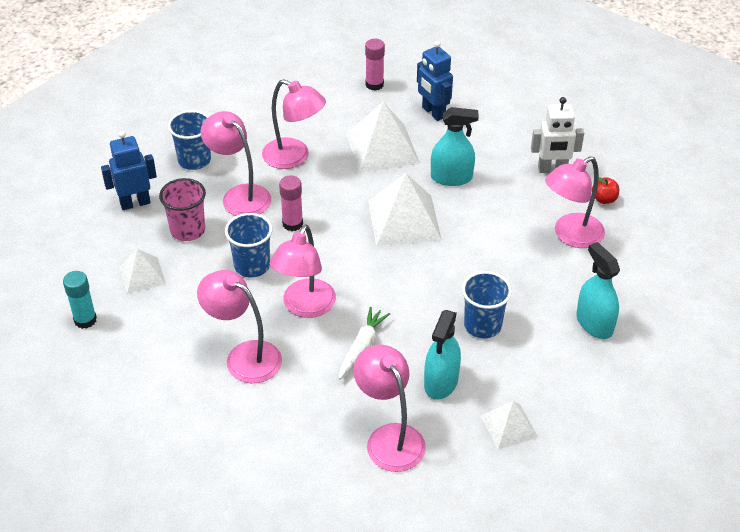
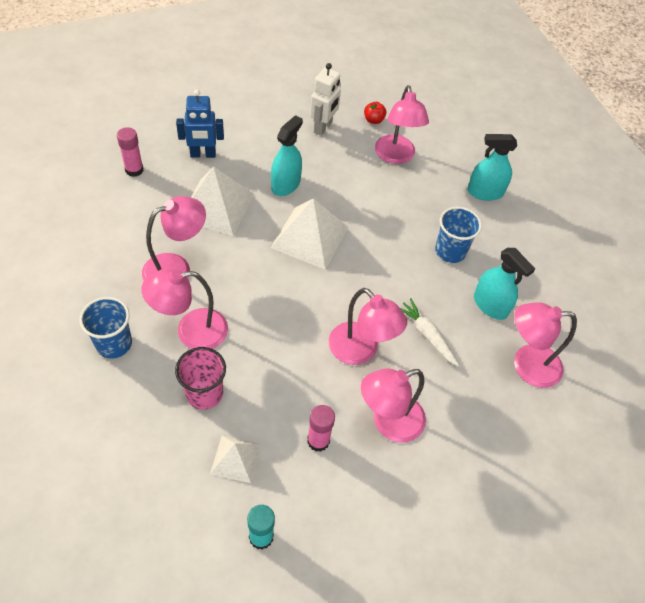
camera: 65 degrees left, 10 degrees up
blue robot [101,131,157,210] -> none
blue cup [225,213,272,277] -> none
pink glue stick [279,175,303,231] -> pink glue stick moved to [307,405,335,452]
white pyramid [481,401,538,450] -> none

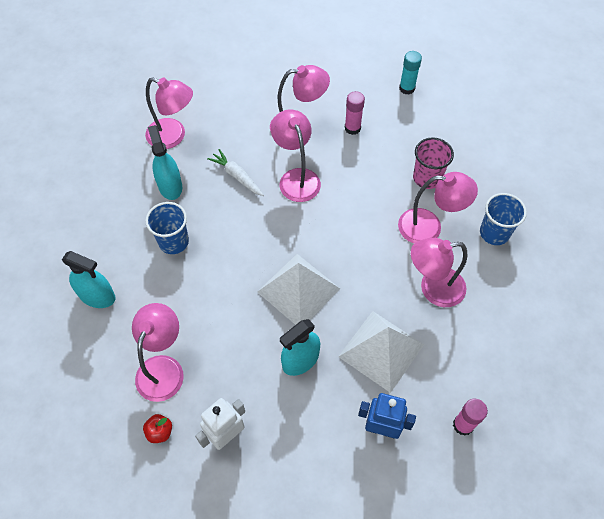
camera: 155 degrees left, 5 degrees up
white pyramid [210,436,262,483] -> none
white carrot [400,298,460,367] -> white carrot turned 150 degrees clockwise [207,149,264,196]

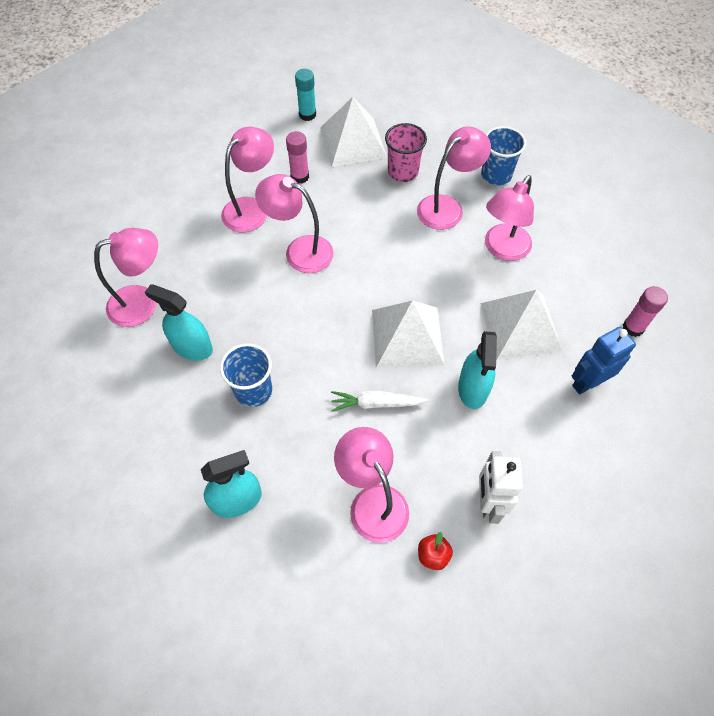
camera: 45 degrees left, 0 degrees up
white carrot [207,149,264,196] -> white carrot moved to [331,391,428,412]
none -> white pyramid [320,97,387,167]

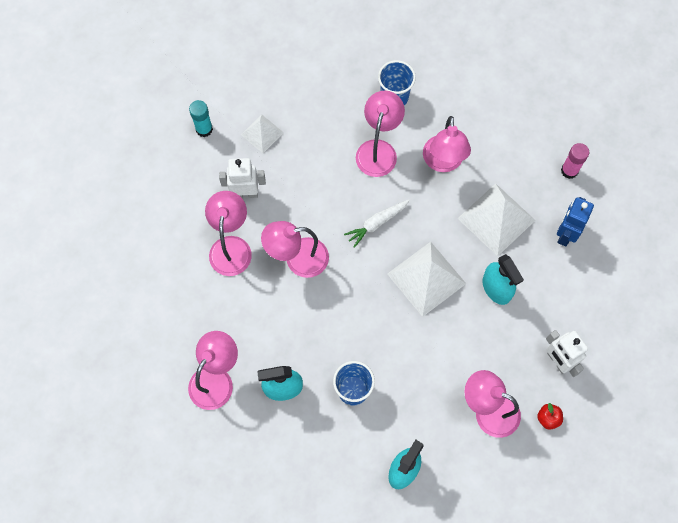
camera: 35 degrees left, 10 degrees up
pink glue stick [286,131,309,184] -> white robot [219,158,266,198]
white pyramid [320,97,387,167] -> white pyramid [241,114,284,153], size x0.57
white carrot [331,391,428,412] -> white carrot moved to [344,199,410,248]
pink cup [385,123,427,182] -> none

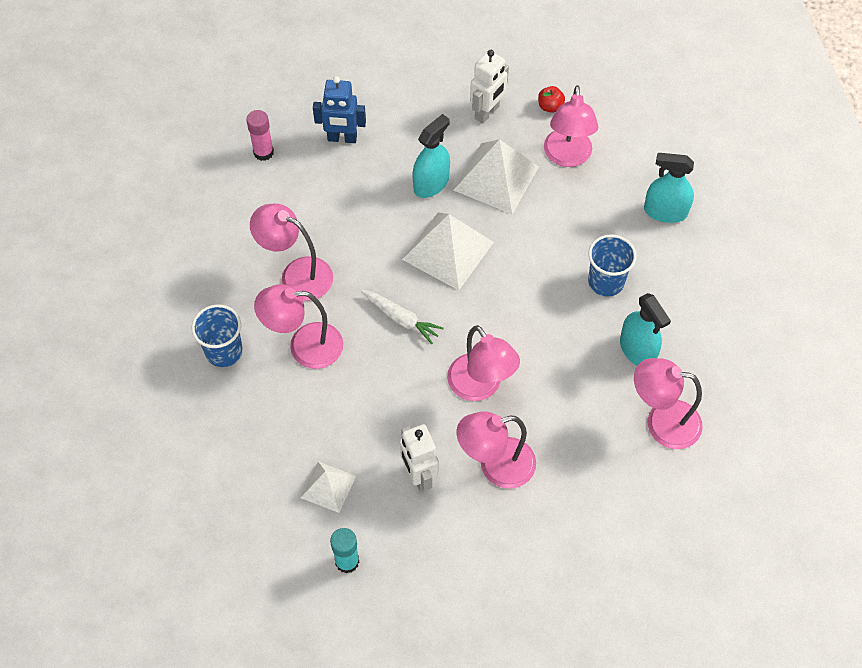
camera: 110 degrees left, 10 degrees down
pink lamp [423,116,471,172] -> pink lamp turned 135 degrees counterclockwise [250,204,333,301]
white pyramid [457,183,536,256] -> white pyramid moved to [454,139,539,214]

